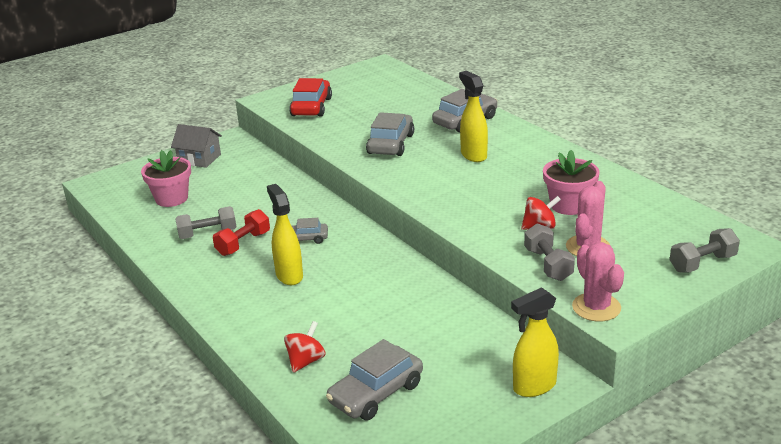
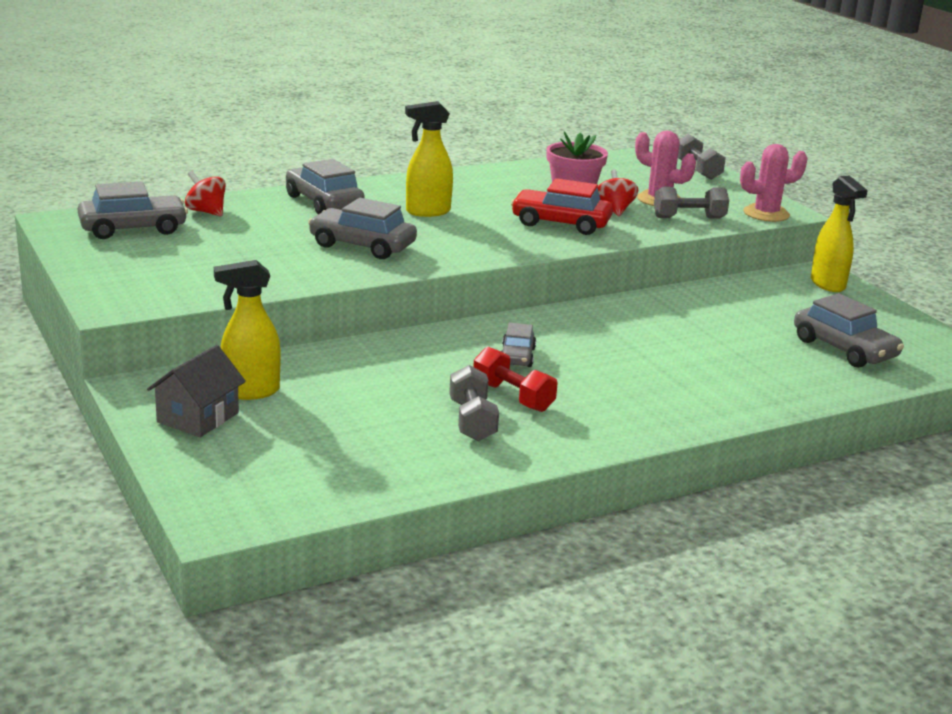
camera: 85 degrees left, 5 degrees down
pink flower pot [141,150,191,207] -> none
yellow spray bottle [267,184,303,285] -> yellow spray bottle moved to [214,260,281,400]
red spinning top [284,321,326,373] -> red spinning top moved to [185,171,226,216]
red car [289,78,332,117] -> red car moved to [511,178,613,235]
none -> grey car [78,181,188,239]

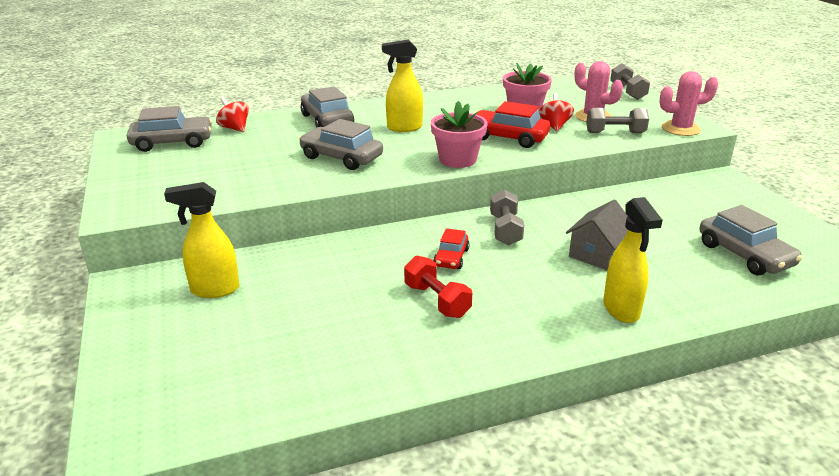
camera: 10 degrees right, 5 degrees up
grey house [147,345,246,437] -> grey house moved to [566,200,628,270]
grey dumbbell [449,365,499,442] -> grey dumbbell moved to [490,189,524,245]
grey car [501,323,536,367] -> red car [433,228,470,269]
yellow spray bottle [811,176,868,292] -> yellow spray bottle moved to [603,197,663,323]
none -> pink flower pot [431,101,488,168]

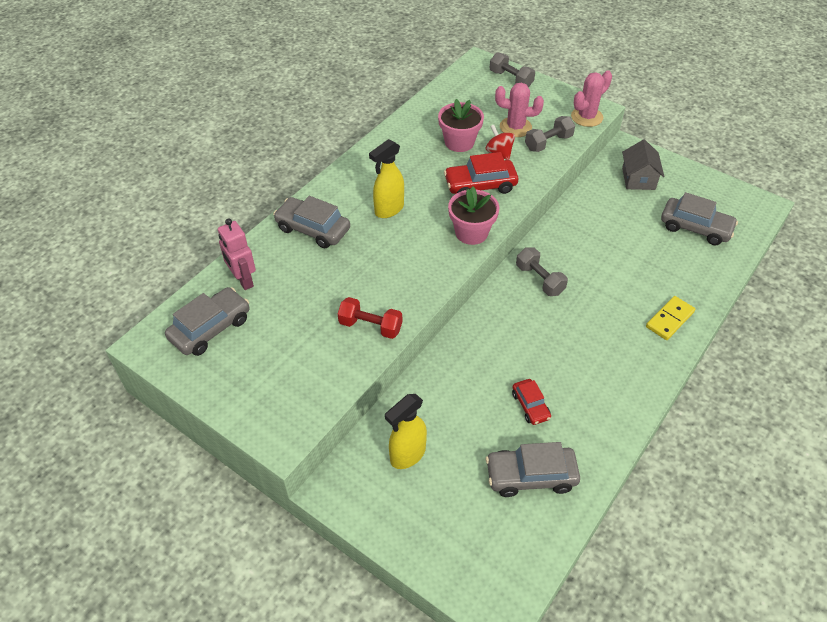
camera: 35 degrees left, 20 degrees up
red spinning top [216,97,249,132] -> pink robot [218,219,256,290]
grey car [299,119,383,170] -> grey car moved to [486,442,580,497]
red dumbbell [404,256,472,318] -> red dumbbell moved to [338,297,402,339]
red car [433,228,470,269] -> red car moved to [512,379,551,425]
grey house [566,200,628,270] -> grey house moved to [622,139,664,190]
yellow spray bottle [603,197,663,323] -> yellow domino [646,296,695,340]

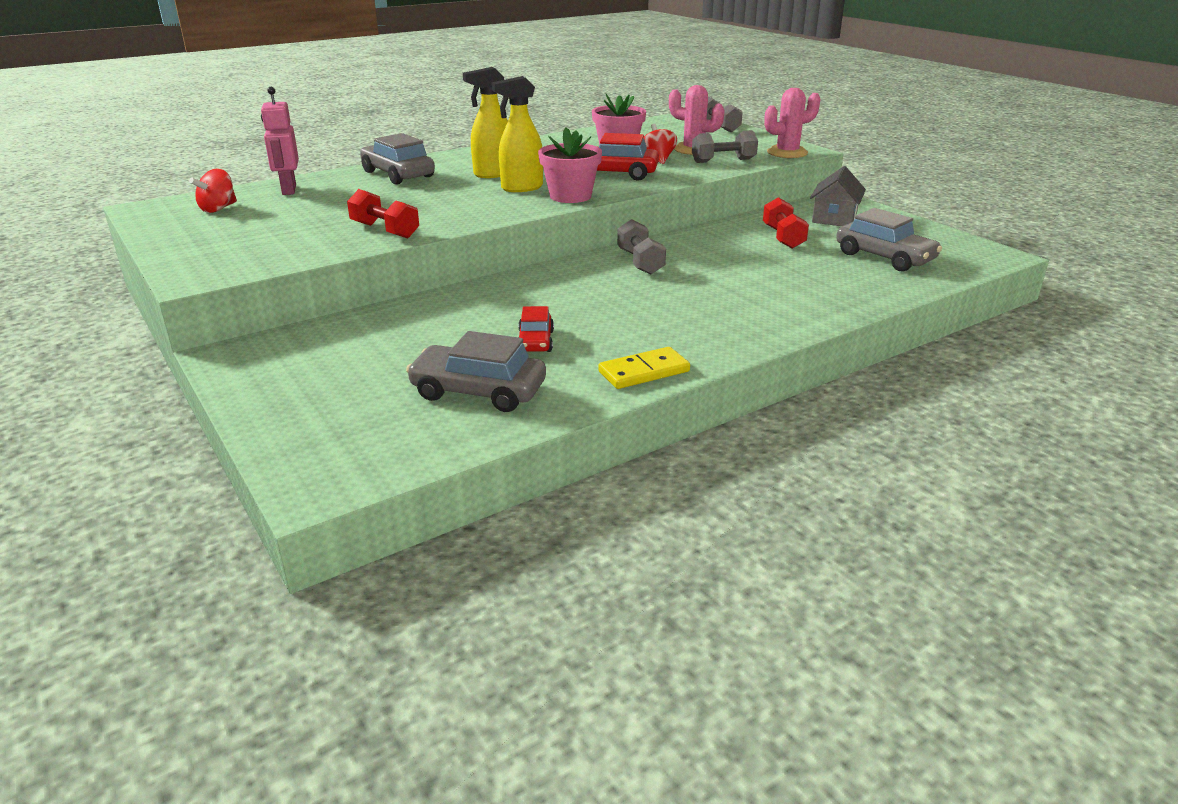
camera: 20 degrees right, 20 degrees down
grey car [165,287,250,356] -> red spinning top [189,169,237,213]
yellow spray bottle [385,394,427,469] -> yellow spray bottle moved to [492,76,543,192]
yellow domino [646,296,695,340] -> yellow domino moved to [598,347,690,389]
none -> red dumbbell [763,197,809,248]

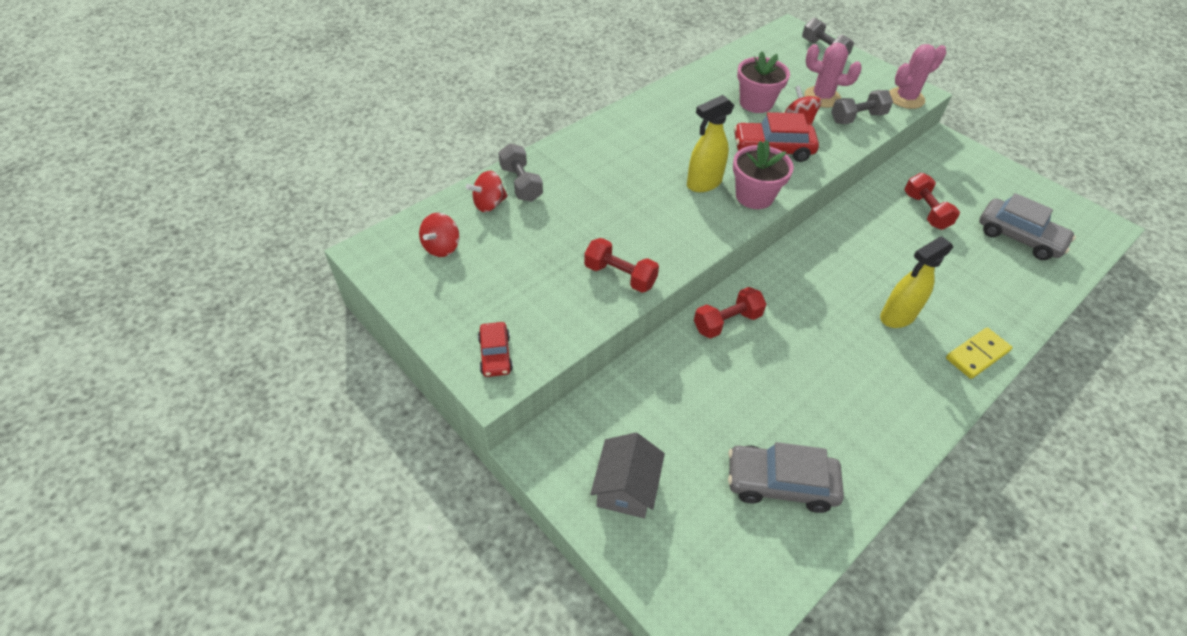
camera: 10 degrees left, 20 degrees up
pink robot [261,87,299,195] -> red spinning top [466,171,508,212]
grey car [360,133,435,184] -> none
yellow spray bottle [463,67,508,178] -> yellow spray bottle moved to [880,236,954,328]
red car [519,306,554,352] -> red car moved to [478,322,513,377]
yellow domino [598,347,690,389] -> yellow domino moved to [946,328,1013,379]
grey dumbbell [617,219,666,275] -> grey dumbbell moved to [498,143,543,202]
grey house [810,166,866,226] -> grey house moved to [590,433,665,518]
none -> red dumbbell [694,287,766,338]

